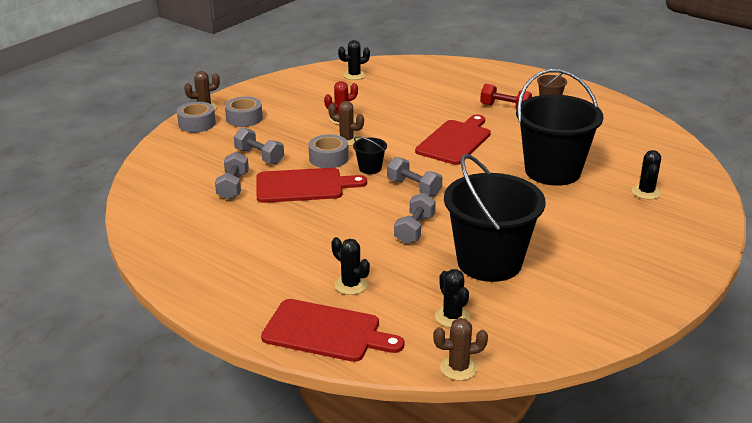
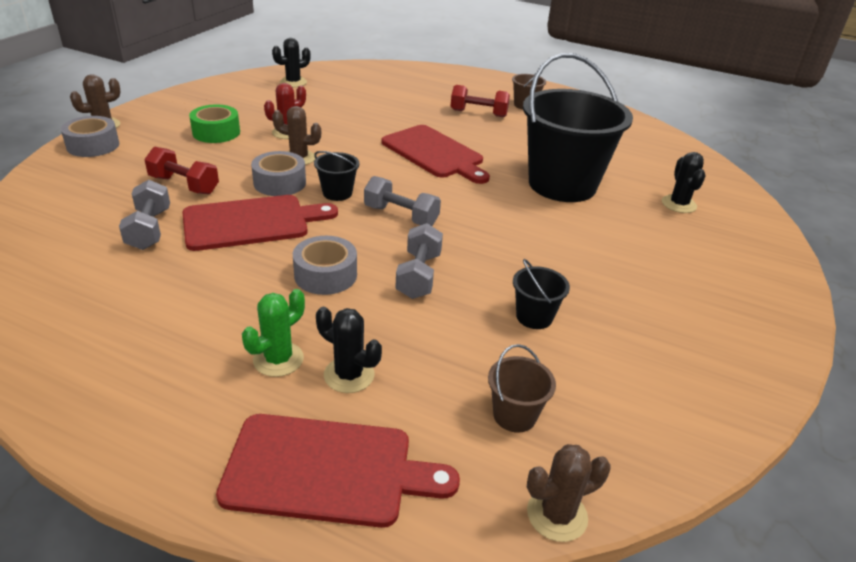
camera: 15 degrees left, 5 degrees up
grey tape [225,97,263,127] -> grey tape moved to [293,236,357,295]
grey dumbbell [234,128,284,164] -> red dumbbell [144,146,219,195]
red cutting board [415,115,491,165] -> red cutting board turned 120 degrees clockwise [381,125,490,184]
black cactus [435,269,470,328] -> brown bucket [488,344,556,433]
black bucket [444,154,546,282] -> black bucket [513,259,570,329], size x0.41
none -> green tape [189,105,240,143]
none -> green cactus [242,289,305,377]

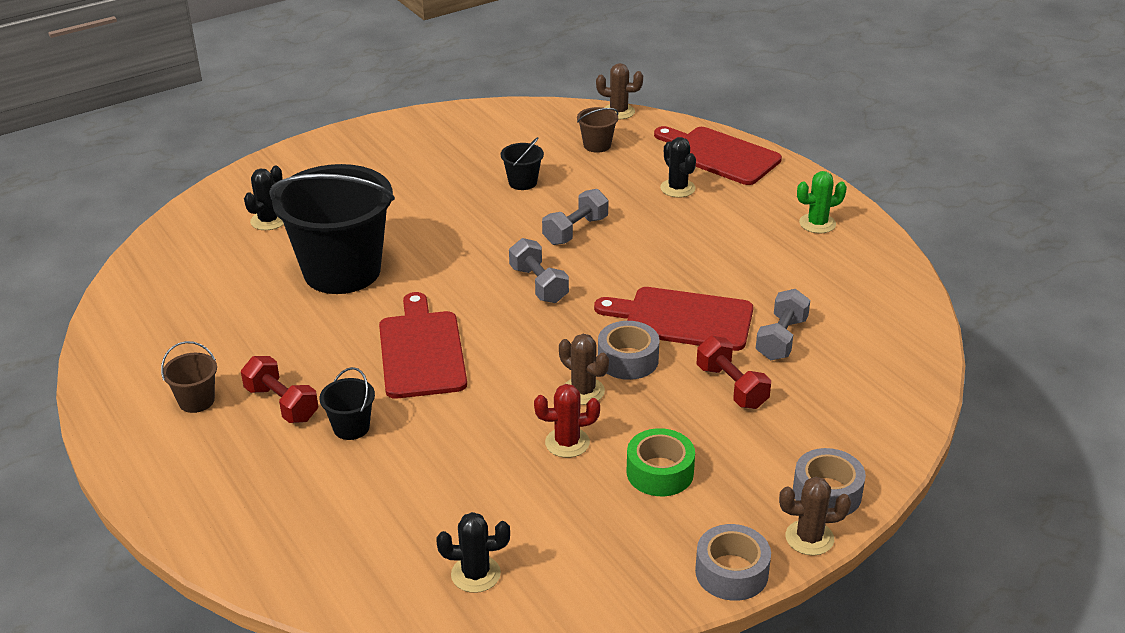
camera: 145 degrees left, 0 degrees up
green cactus [242,289,305,377] -> green cactus moved to [797,171,847,233]
grey tape [293,236,357,295] -> grey tape moved to [695,524,771,601]
black bucket [314,151,359,201] -> black bucket moved to [320,367,375,440]

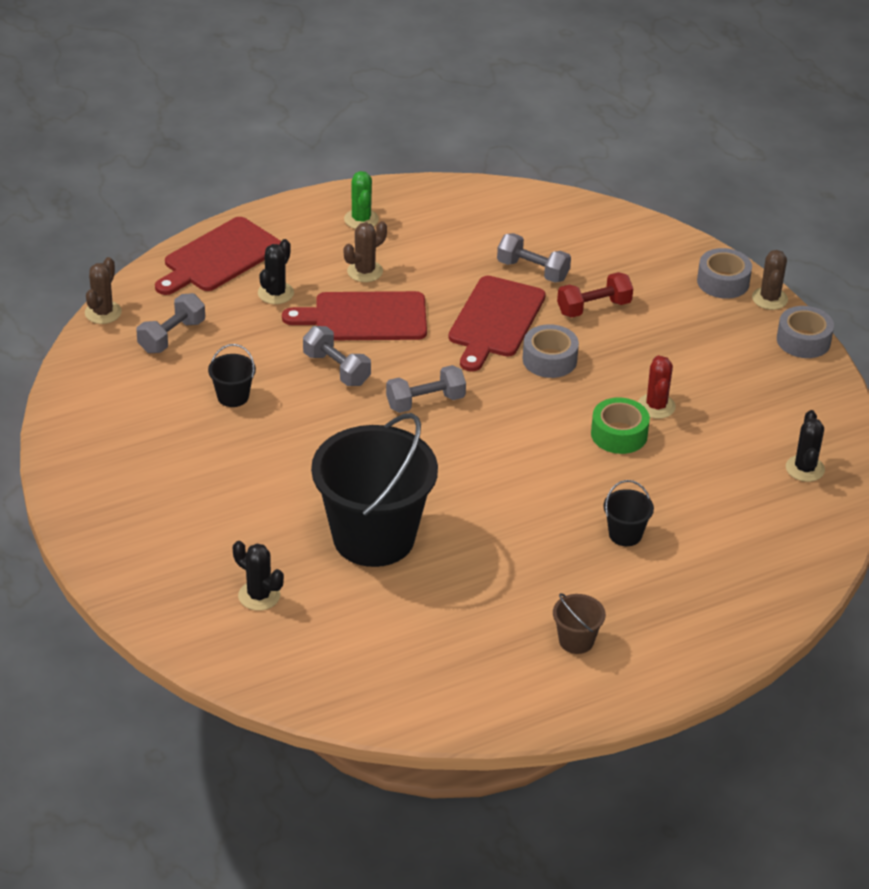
camera: 85 degrees left, 5 degrees up
red dumbbell [241,356,318,423] -> none
red cutting board [379,292,467,399] -> red cutting board moved to [282,291,427,340]
brown cactus [559,334,609,405] -> brown cactus moved to [344,221,387,282]
brown bucket [577,107,618,153] -> grey dumbbell [136,293,205,353]
green tape [627,428,695,496] -> green tape moved to [591,398,650,454]
black cactus [660,137,696,198] -> black cactus turned 45 degrees counterclockwise [258,239,294,304]

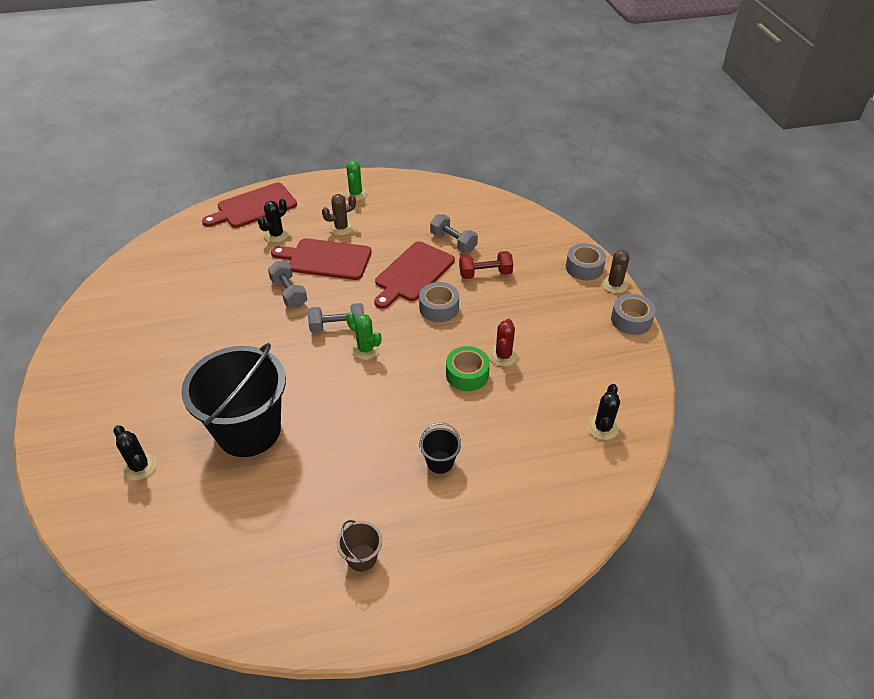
camera: 15 degrees right, 5 degrees up
brown cactus [85,257,122,324] -> none
grey dumbbell [136,293,205,353] -> none
black bucket [208,344,256,407] -> none
none -> green cactus [346,312,381,360]

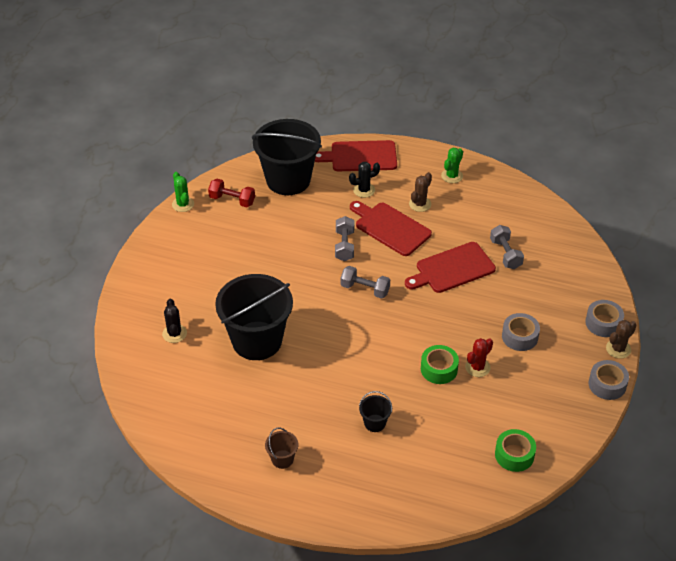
camera: 30 degrees right, 0 degrees up
brown cactus [322,194,356,235] -> brown cactus turned 60 degrees counterclockwise [409,172,432,212]
green cactus [346,312,381,360] -> green cactus moved to [172,172,194,212]
grey tape [419,282,459,322] -> grey tape moved to [502,313,540,351]
red dumbbell [459,251,513,279] -> red dumbbell moved to [208,179,255,207]
black cactus [587,384,620,440] -> green tape [495,429,536,472]
none -> black bucket [252,119,322,195]

